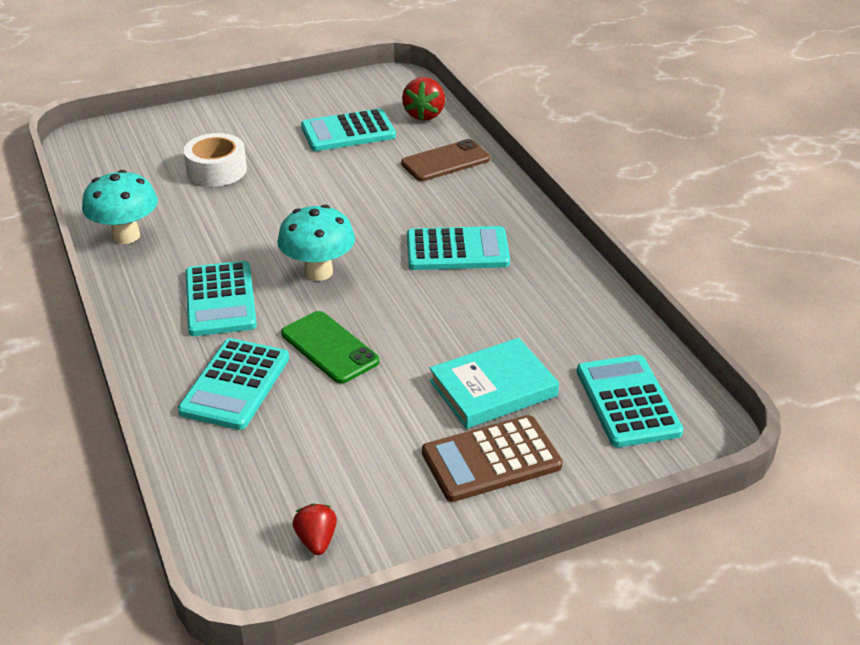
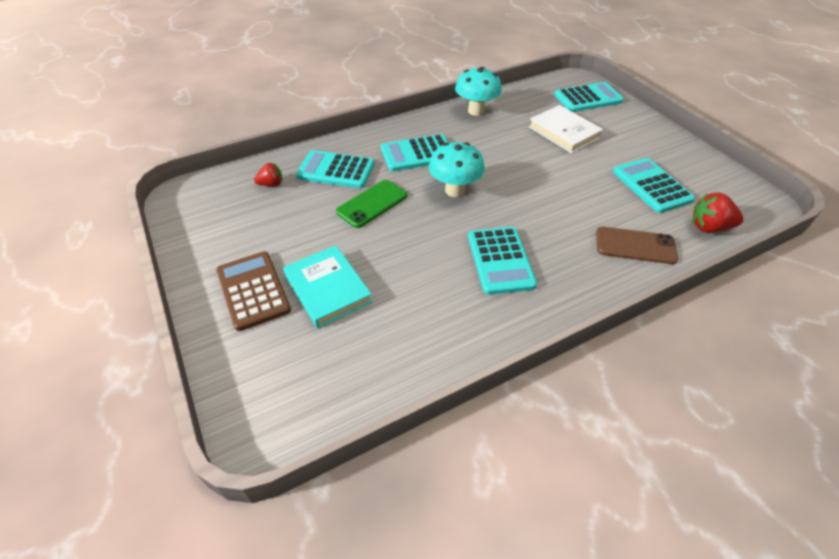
camera: 85 degrees right, 10 degrees up
white tape [184,133,247,187] -> white book [529,105,603,153]
red strawberry [293,503,337,555] -> red strawberry moved to [254,163,283,186]
brown phone [401,139,490,181] -> brown phone turned 45 degrees counterclockwise [596,227,678,264]
turquoise calculator [577,355,683,447] -> turquoise calculator moved to [555,82,624,112]

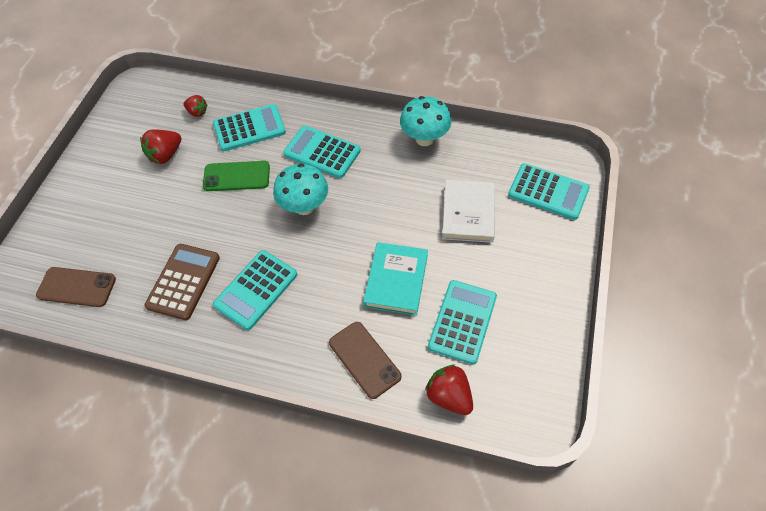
camera: 45 degrees right, 10 degrees up
brown calculator [216,251,291,331] -> brown calculator moved to [144,244,220,320]
turquoise book [283,245,372,328] -> turquoise book moved to [363,242,428,316]
turquoise calculator [296,150,375,188] -> turquoise calculator turned 105 degrees clockwise [213,104,286,151]
none -> brown phone [36,267,116,307]
none -> red strawberry [140,130,181,164]

